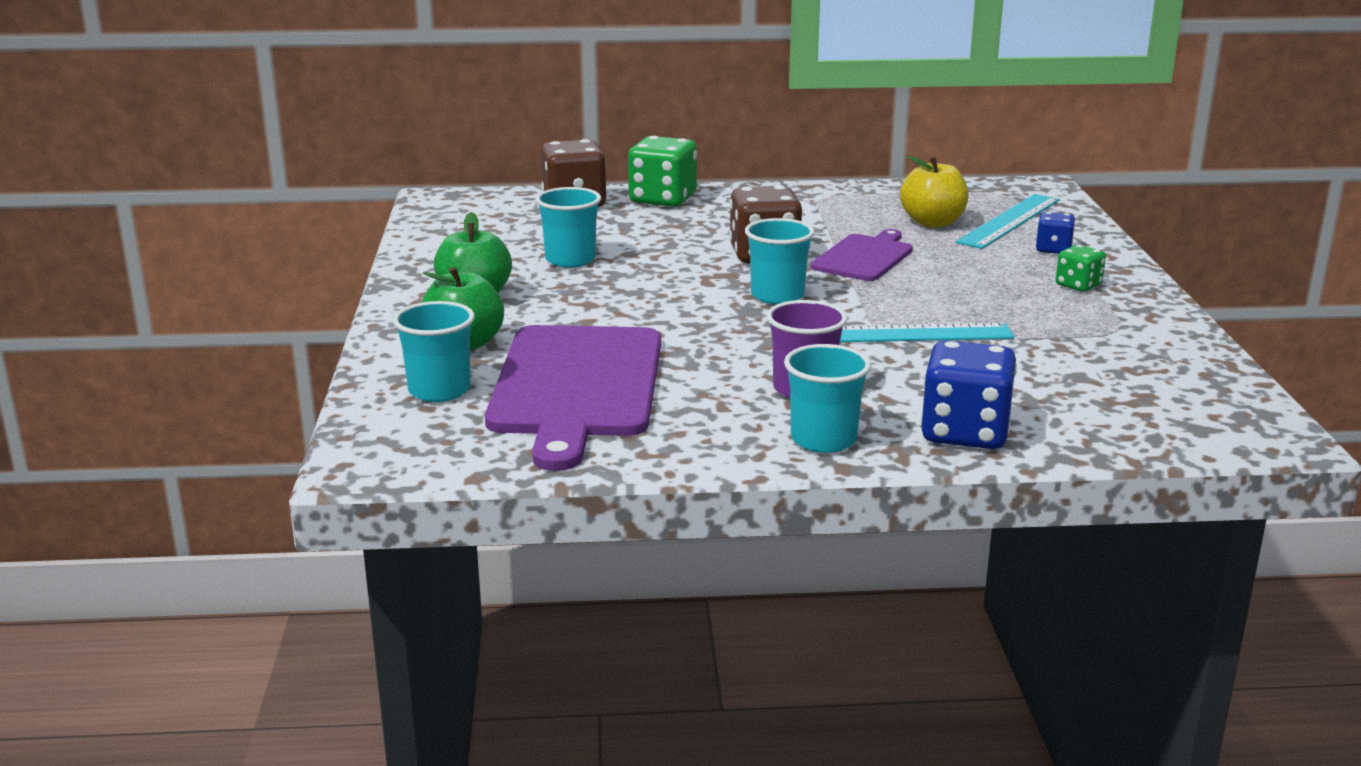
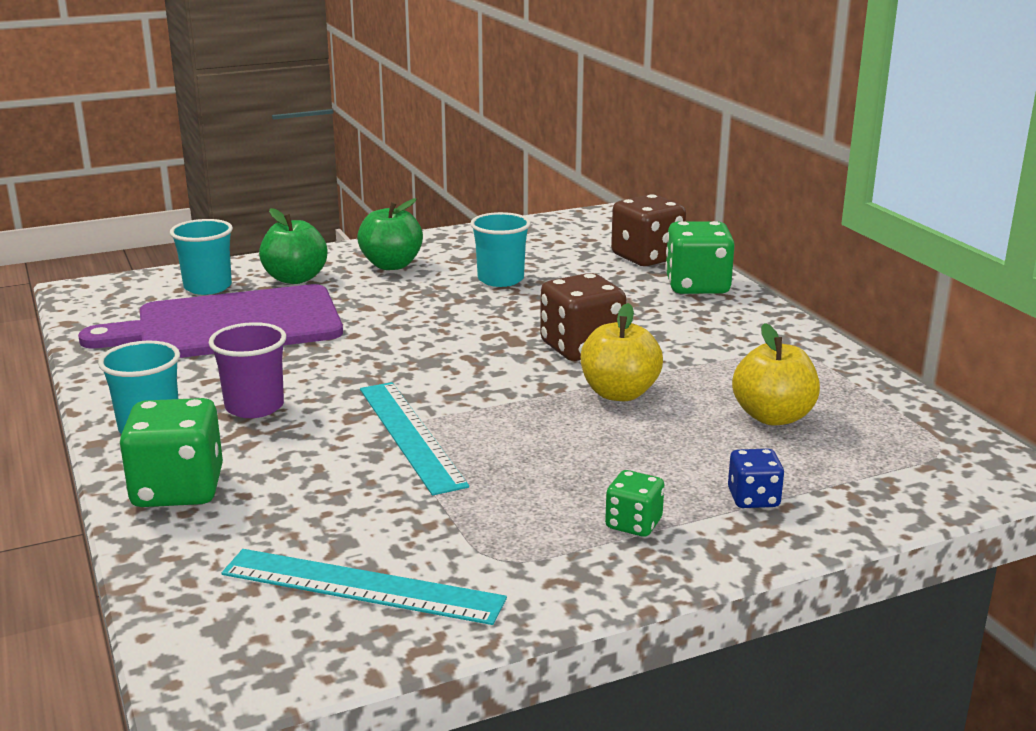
camera: 70 degrees right, 0 degrees up
turquoise cup [745,218,815,304] -> none
purple cutting board [810,229,913,281] -> yellow apple [581,303,663,401]
blue dice [921,340,1017,449] -> green dice [119,398,223,507]
turquoise ruler [956,194,1060,249] -> turquoise ruler moved to [222,549,507,625]

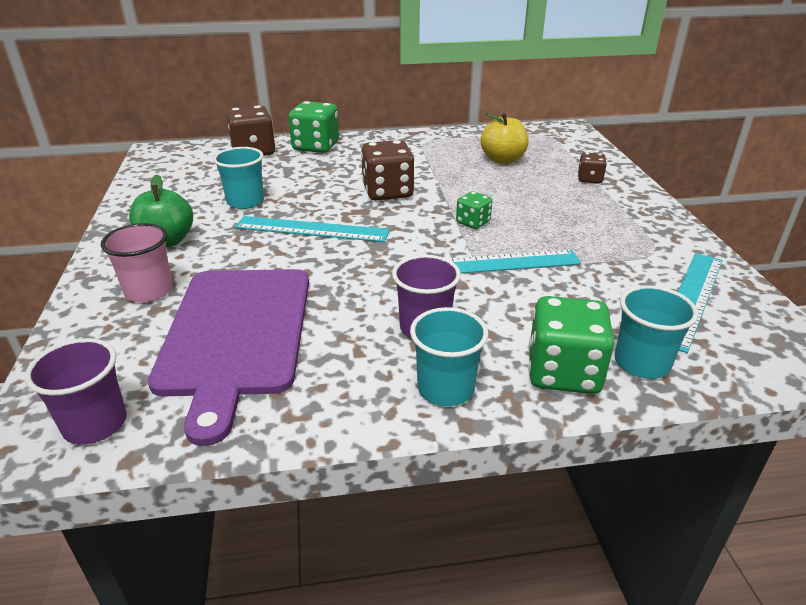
camera: 75 degrees left, 10 degrees up
turquoise cup [170,219,233,295] -> turquoise cup moved to [615,285,698,379]
green apple [259,208,327,284] -> pink cup [101,223,173,303]
yellow apple [581,303,663,401] -> none
green dice [605,470,664,537] -> green dice moved to [456,191,492,229]
blue dice [728,449,784,508] -> brown dice [578,152,607,184]
none -> purple cup [25,338,127,445]
none -> turquoise ruler [235,216,390,242]

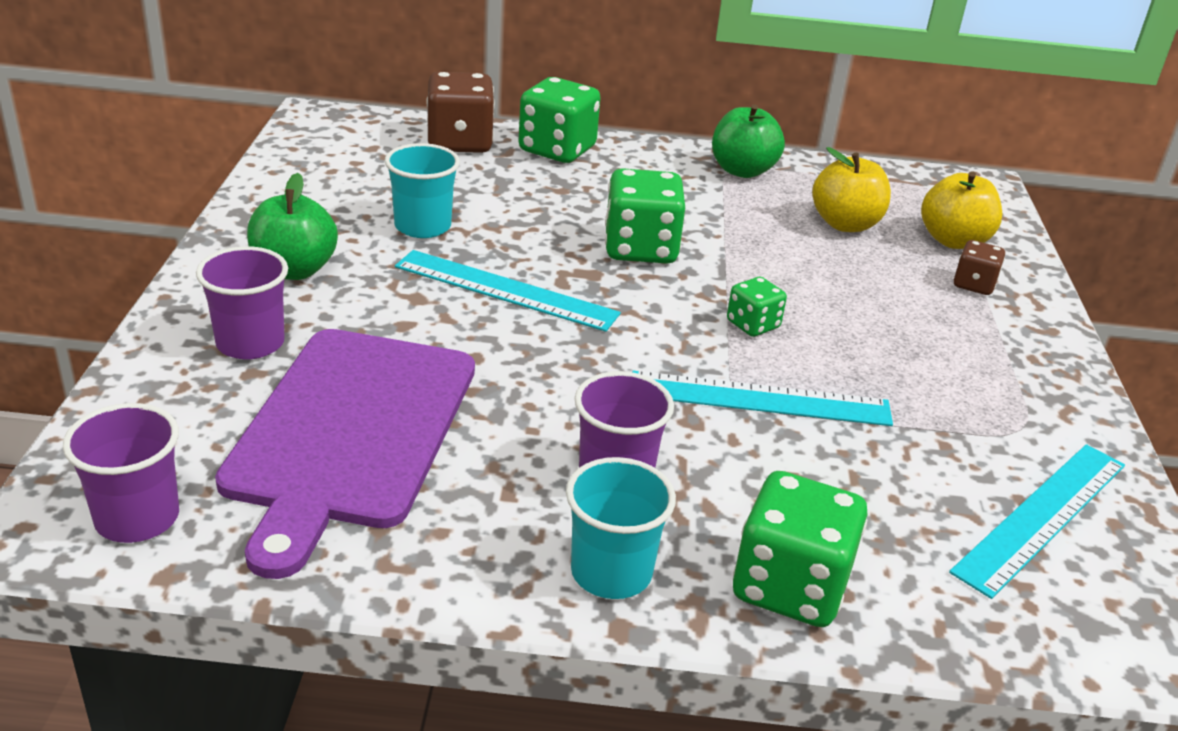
camera: 10 degrees right, 0 degrees up
pink cup [101,223,173,303] -> purple cup [196,246,288,359]
brown dice [361,140,414,200] -> green dice [605,168,685,264]
turquoise cup [615,285,698,379] -> none
none -> green apple [712,104,785,178]
none -> yellow apple [921,171,1002,249]

